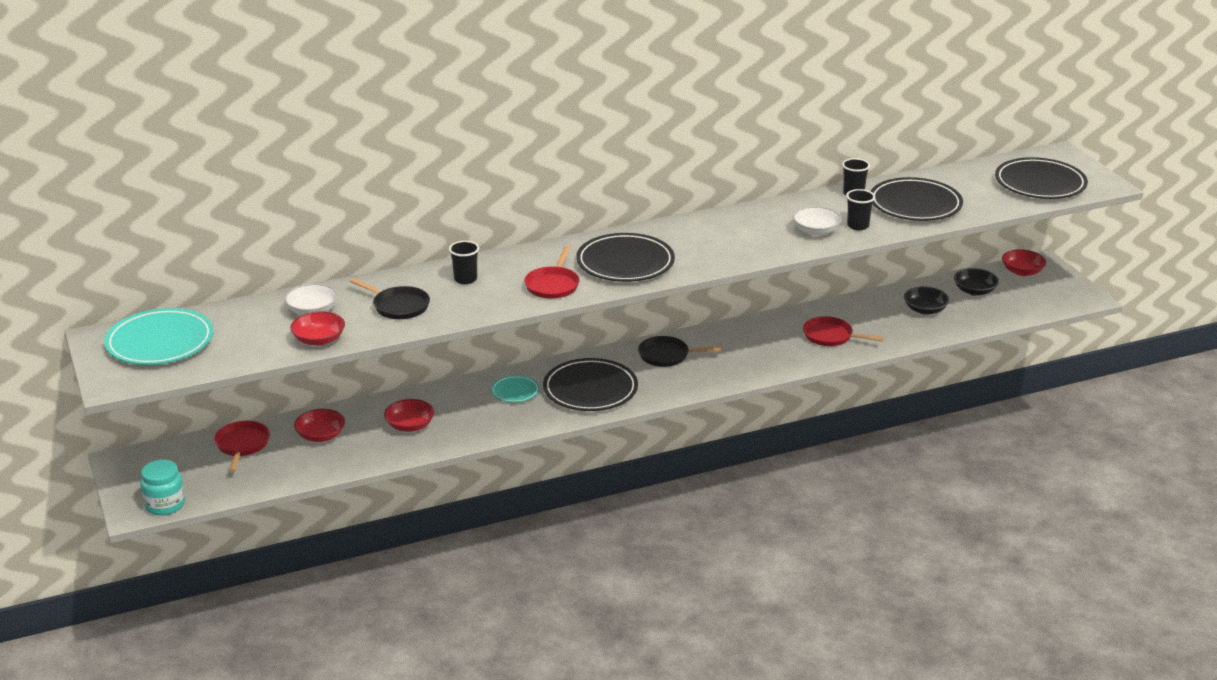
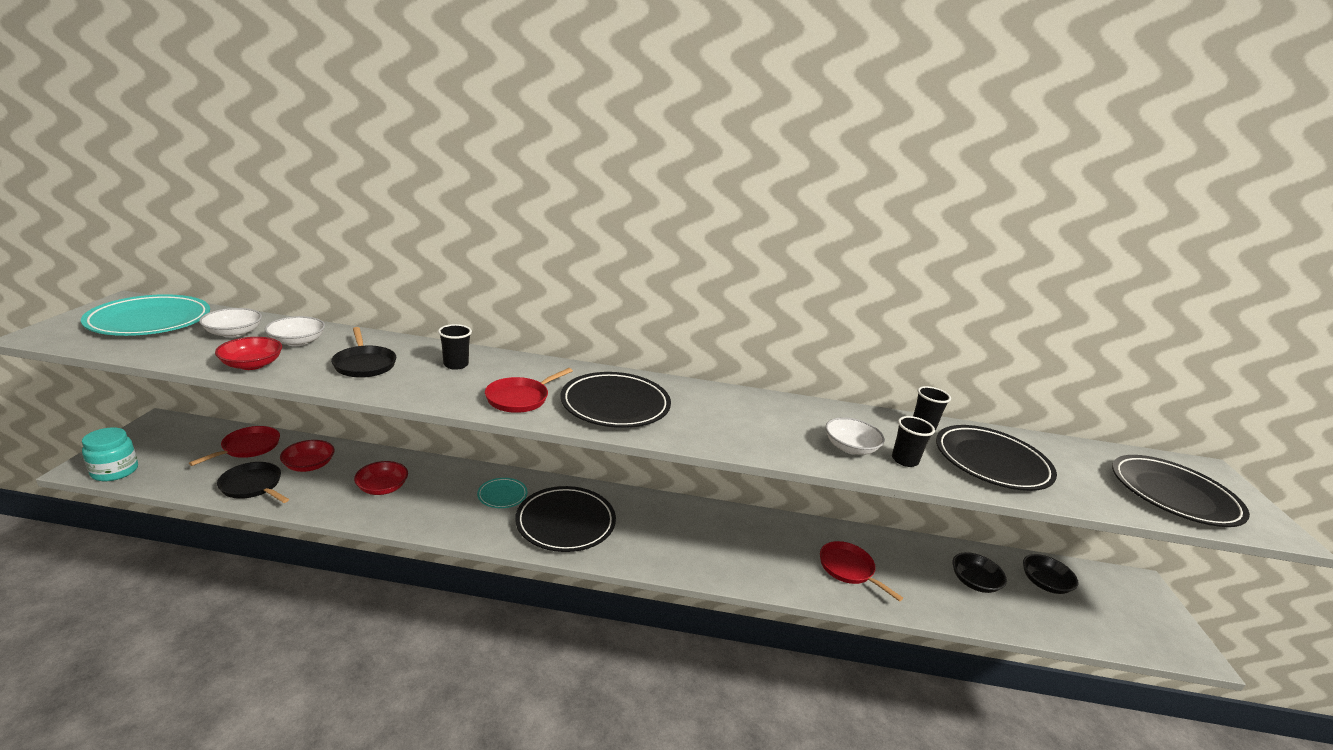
camera: 25 degrees right, 5 degrees down
black pan [638,336,722,367] -> black pan moved to [217,462,289,503]
red bowl [1002,249,1046,276] -> none
none -> white bowl [199,308,262,338]

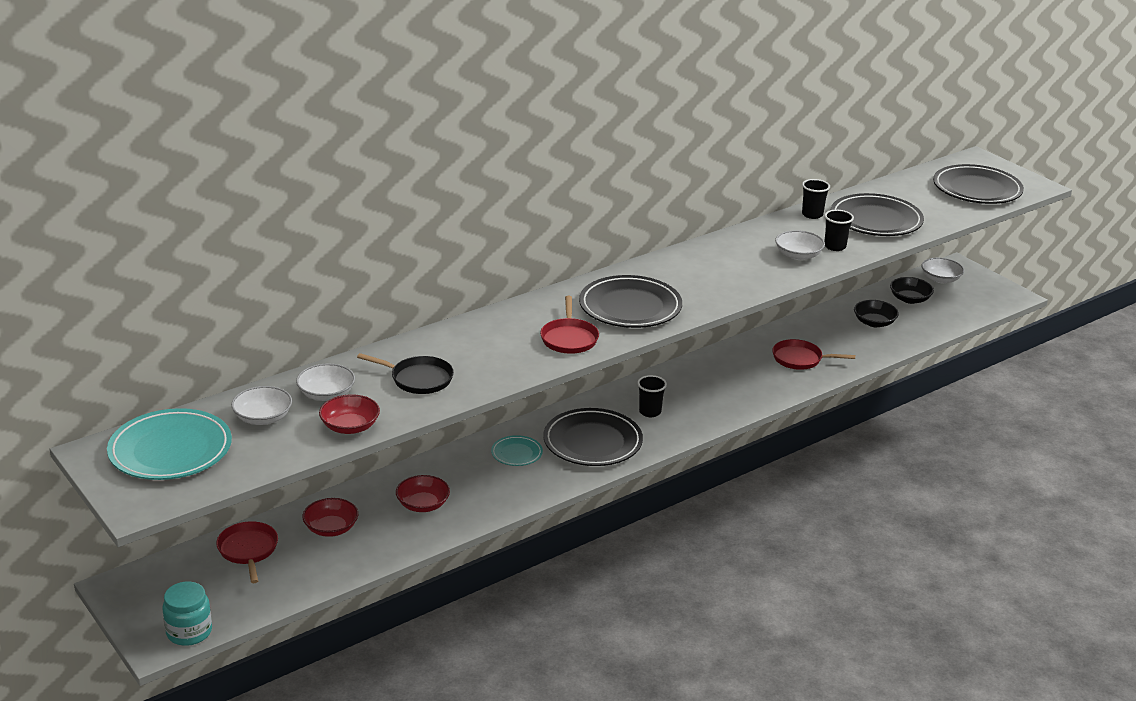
camera: 40 degrees left, 5 degrees up
black pan [217,462,289,503] -> none
black cup [438,324,472,370] -> black cup moved to [637,375,667,417]
none -> white bowl [921,258,964,283]

